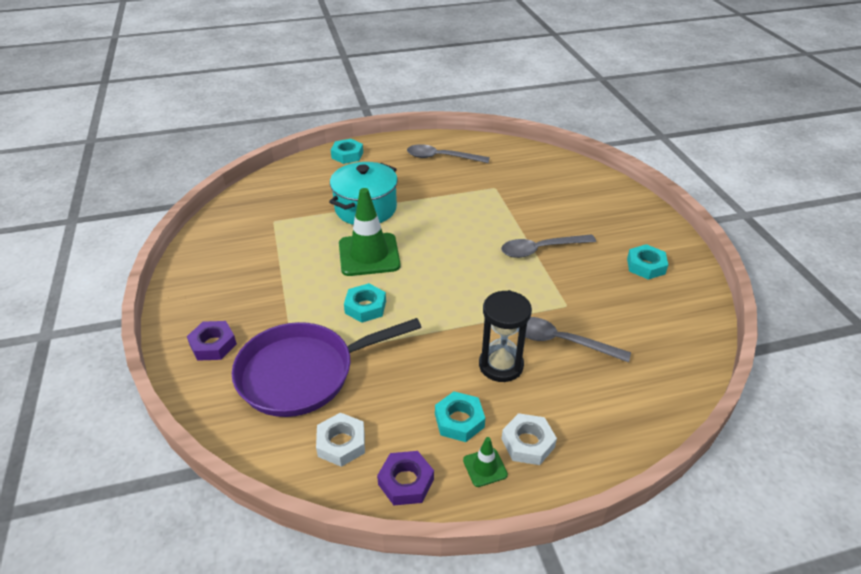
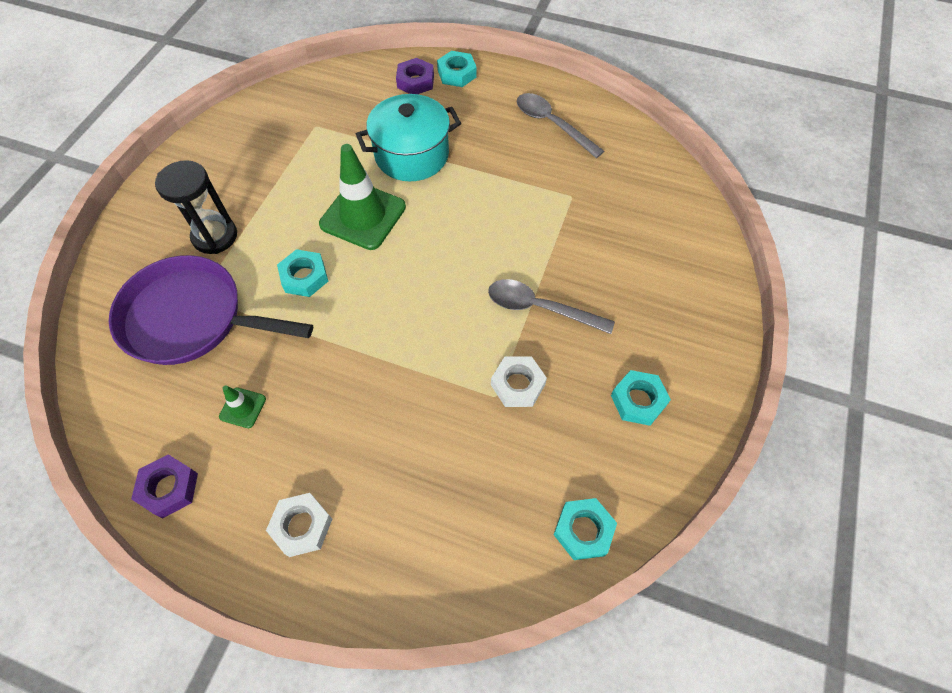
camera: 35 degrees right, 20 degrees up
purple nut [187,321,237,361] -> purple nut moved to [396,58,434,94]
white nut [316,412,365,467] -> white nut moved to [491,357,547,407]
turquoise nut [435,391,485,442] -> turquoise nut moved to [553,498,617,560]
green traffic cone [463,437,508,487] -> green traffic cone moved to [219,385,266,428]
black hourglass [479,290,532,382] -> black hourglass moved to [155,160,237,254]
grey spoon [518,317,631,362] -> none

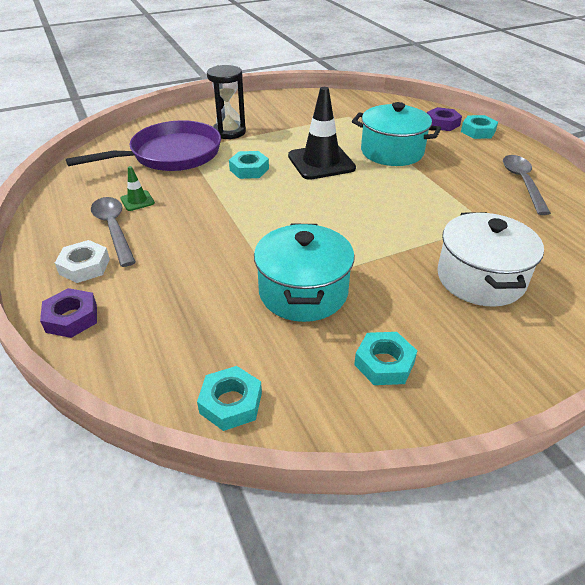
camera: 45 degrees right, 20 degrees down
purple pan [109,255,313,365] -> purple pan turned 90 degrees clockwise [66,120,221,171]
purple nut [131,455,198,518] -> purple nut moved to [40,288,97,338]
green traffic cone [319,144,406,250] -> black traffic cone [288,87,356,180]
grey spoon [488,279,615,334] -> grey spoon moved to [91,197,136,267]
white nut [491,357,547,407] -> turquoise pot [254,224,355,322]
none -> white pot [437,212,544,307]

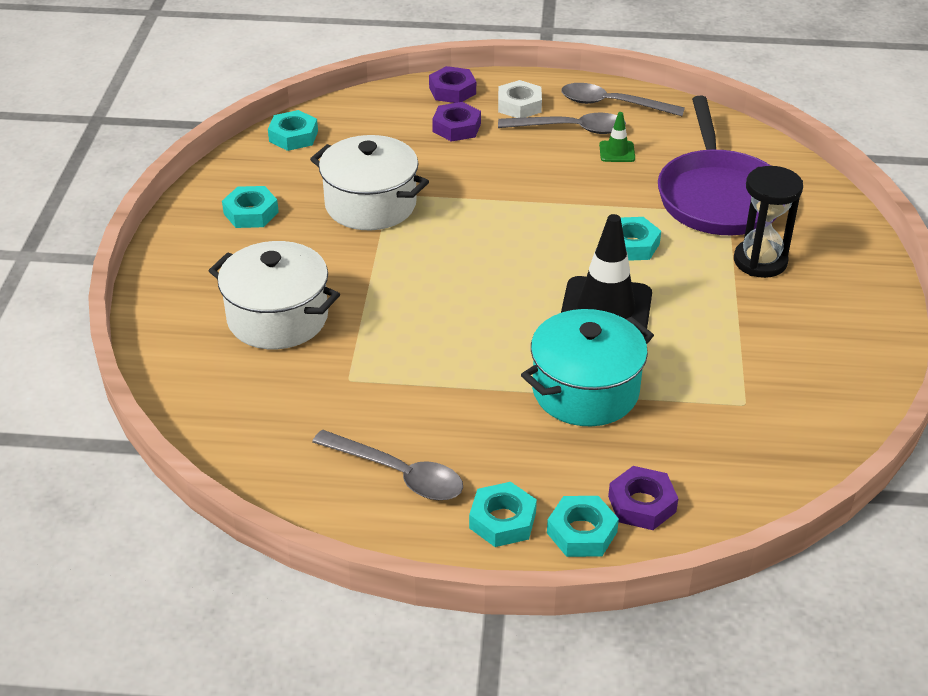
camera: 120 degrees right, 0 degrees up
turquoise pot [254,224,355,322] -> white pot [310,135,429,230]
none -> purple nut [432,102,481,142]
none -> turquoise nut [469,482,537,547]
none -> grey spoon [561,83,685,116]

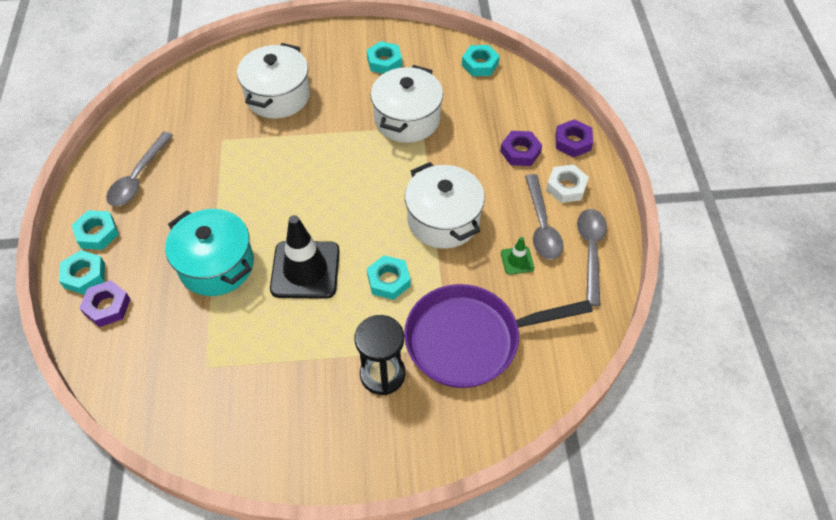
camera: 80 degrees right, 15 degrees up
none -> white pot [405,162,485,248]

